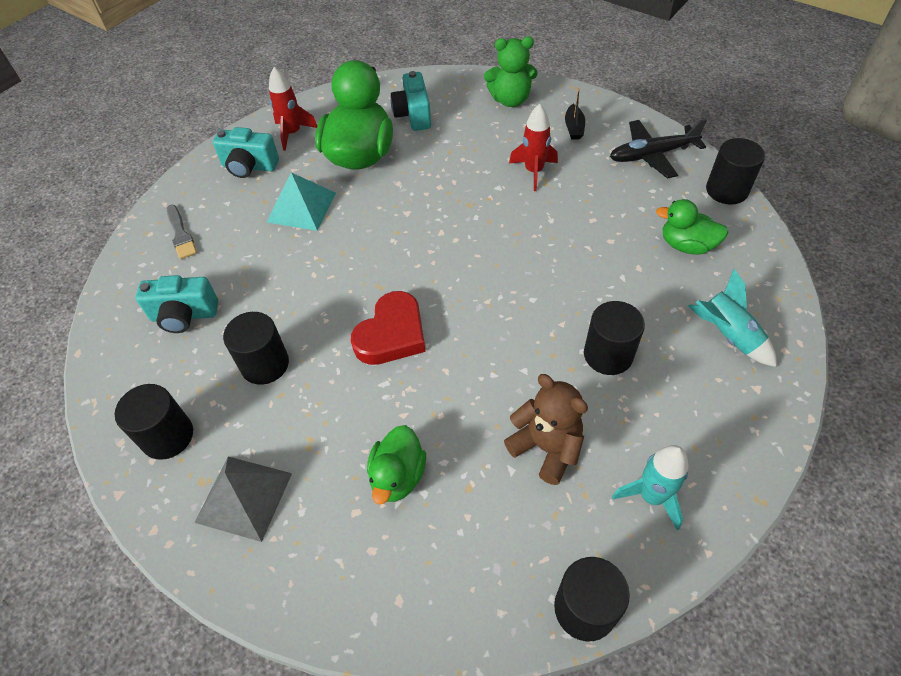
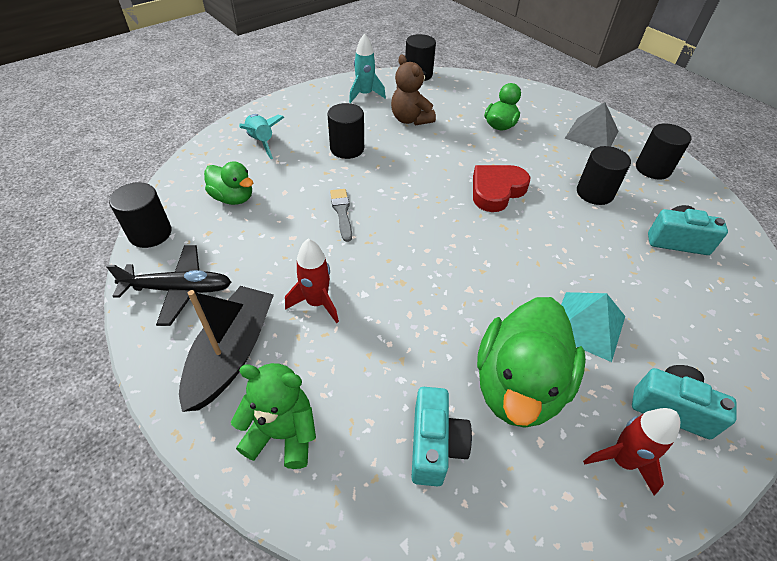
camera: 170 degrees left, 5 degrees down
grey brush [167,205,197,259] -> grey brush moved to [330,189,352,242]
black boat [565,88,585,139] -> black boat [179,286,274,412], size x2.16

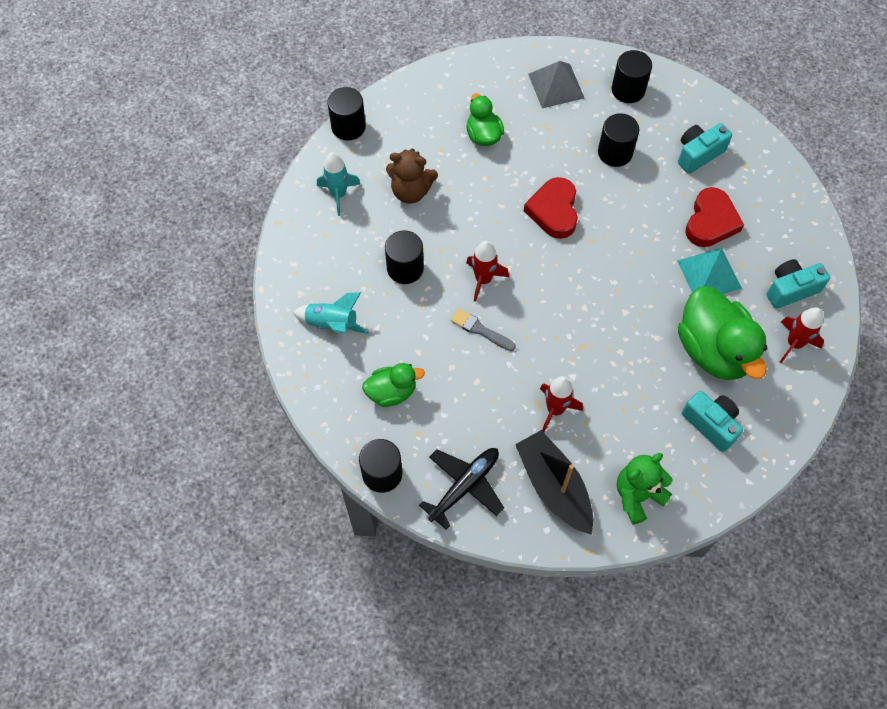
camera: 45 degrees left, 15 degrees up
none -> red rocket [466,241,509,302]
none -> red heart [685,187,744,247]

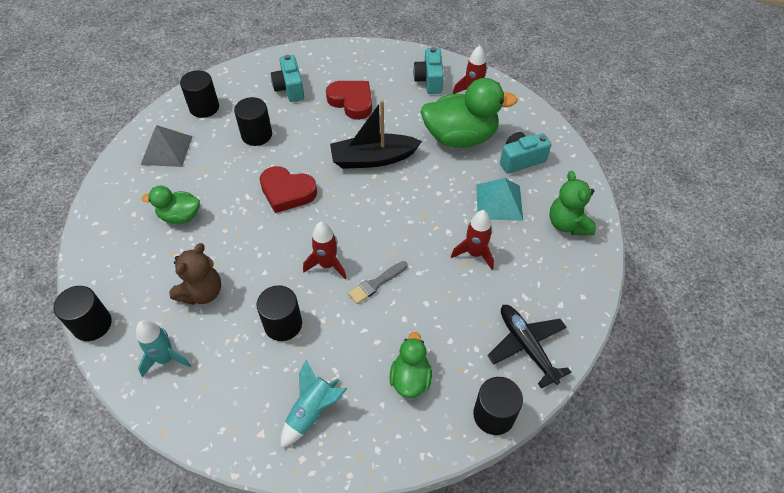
camera: 70 degrees left, 10 degrees down
black boat [515,430,593,535] -> black boat moved to [330,100,422,169]
turquoise pyramid [677,248,742,294] -> turquoise pyramid moved to [476,178,523,221]

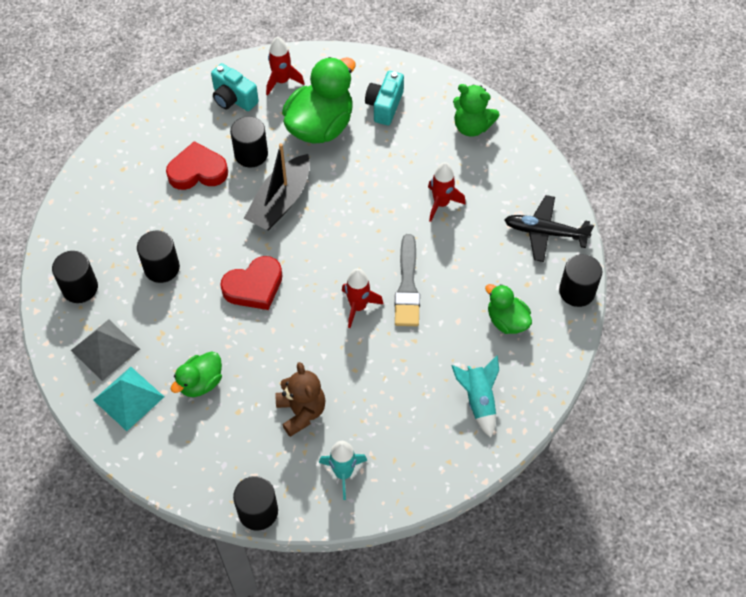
camera: 50 degrees left, 5 degrees up
black cylinder [257,285,302,341] -> black cylinder moved to [230,116,268,168]
turquoise camera [271,55,304,102] -> none
grey brush [348,261,407,304] -> grey brush [395,234,420,326], size x1.57
turquoise pyramid [476,178,523,221] -> turquoise pyramid moved to [94,367,164,431]

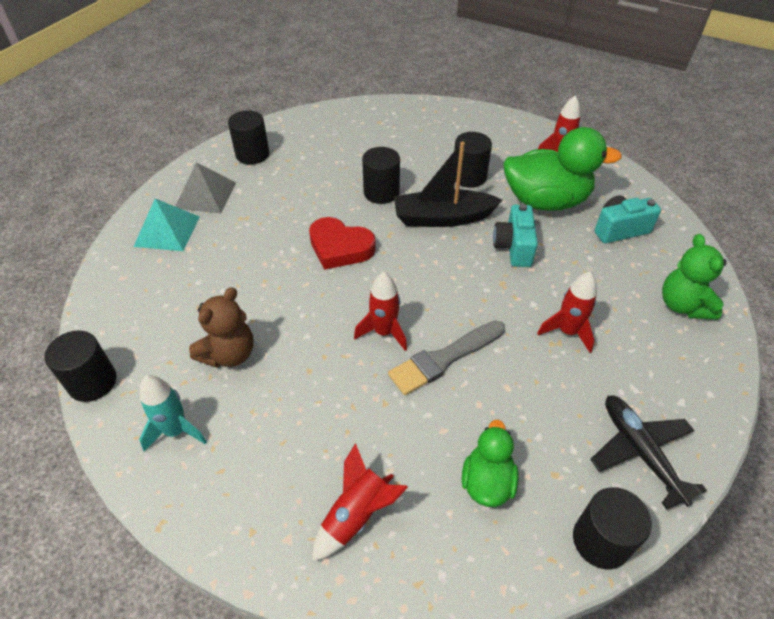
camera: 55 degrees right, 10 degrees down
black cylinder [137,230,180,283] -> black cylinder moved to [362,147,400,204]
red heart [166,141,228,190] -> none
green duck [171,351,222,397] -> none
turquoise camera [211,63,259,111] -> turquoise camera moved to [493,204,538,267]
turquoise rocket [451,355,499,438] -> red rocket [312,443,408,561]

